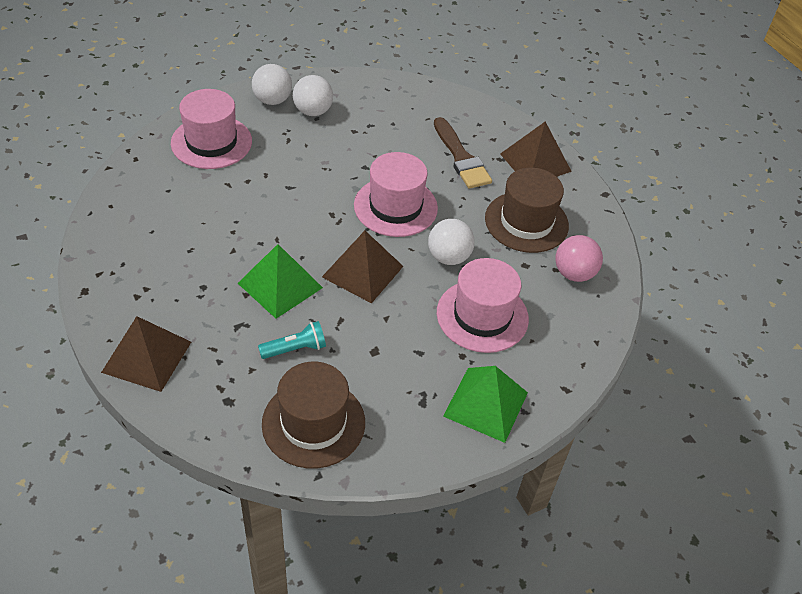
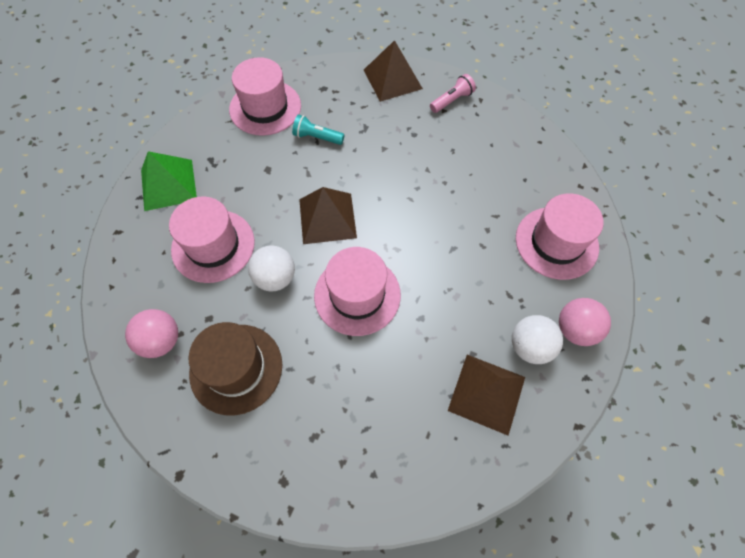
camera: 145 degrees right, 15 degrees up
green pyramid [238,244,323,319] -> none
white ball [252,64,292,105] -> pink ball [559,298,611,346]
turquoise flashlight [258,321,326,359] -> turquoise flashlight turned 75 degrees clockwise [292,115,345,145]
brown hat [262,362,365,468] -> pink hat [229,57,301,136]
brown brush [434,117,492,189] -> none
brown pyramid [500,122,572,177] -> brown pyramid moved to [448,355,525,436]
none -> pink flashlight [430,74,476,113]

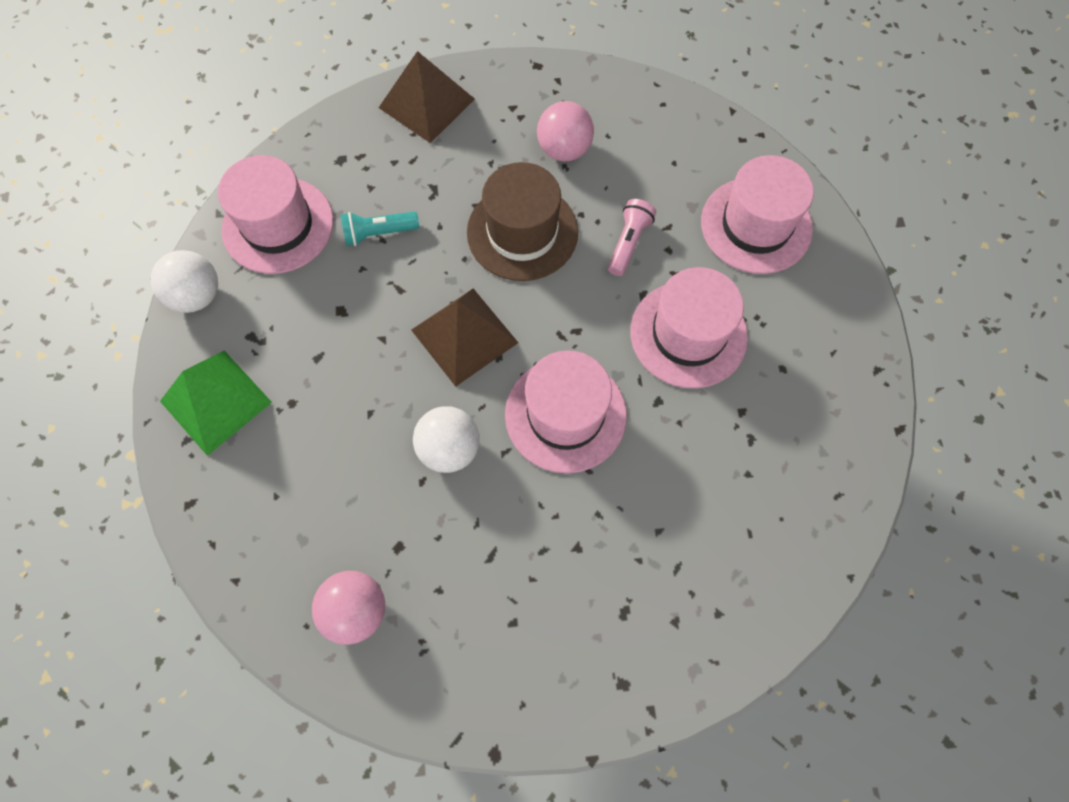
camera: 30 degrees left, 5 degrees up
pink hat [169,197,255,283] -> pink hat moved to [630,267,748,388]
brown hat [189,322,282,415] -> brown hat moved to [467,162,578,281]
pink flashlight [430,74,476,113] -> pink flashlight moved to [608,199,656,276]
brown pyramid [448,355,525,436] -> none
white ball [512,315,563,364] -> white ball moved to [151,250,218,313]
pink ball [559,298,611,346] -> pink ball moved to [537,101,594,162]

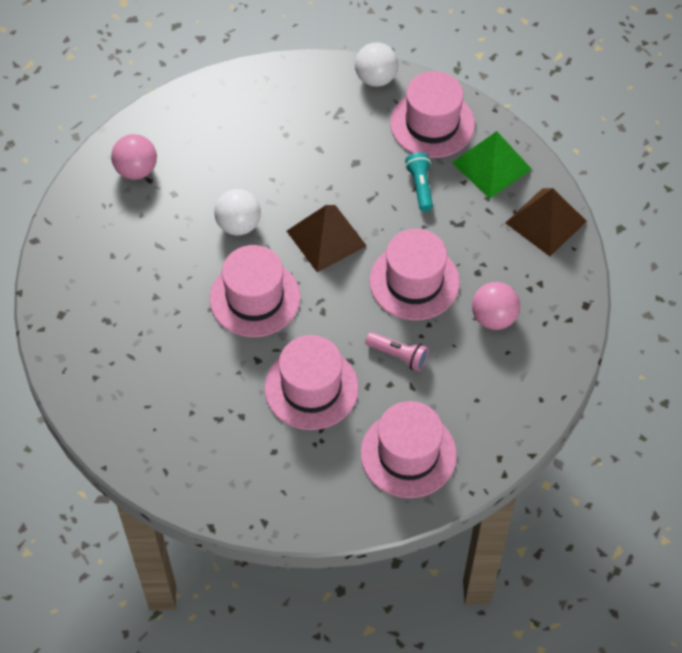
camera: 95 degrees right, 10 degrees down
green pyramid [160,351,272,456] -> green pyramid moved to [452,131,532,199]
brown hat [467,162,578,281] -> pink hat [369,229,460,320]

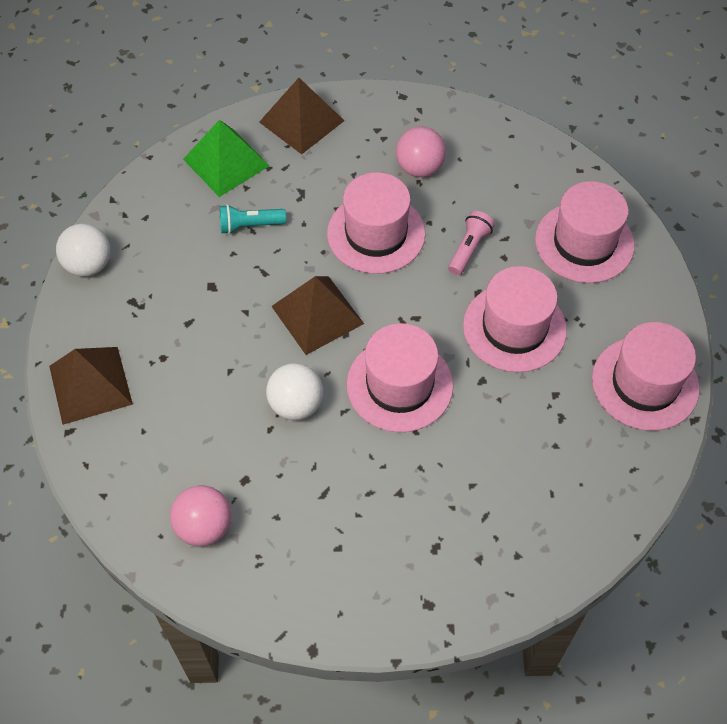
camera: 90 degrees left, 0 degrees up
pink hat [390,71,475,158] -> pink hat moved to [592,322,700,431]
none -> brown pyramid [49,347,133,425]

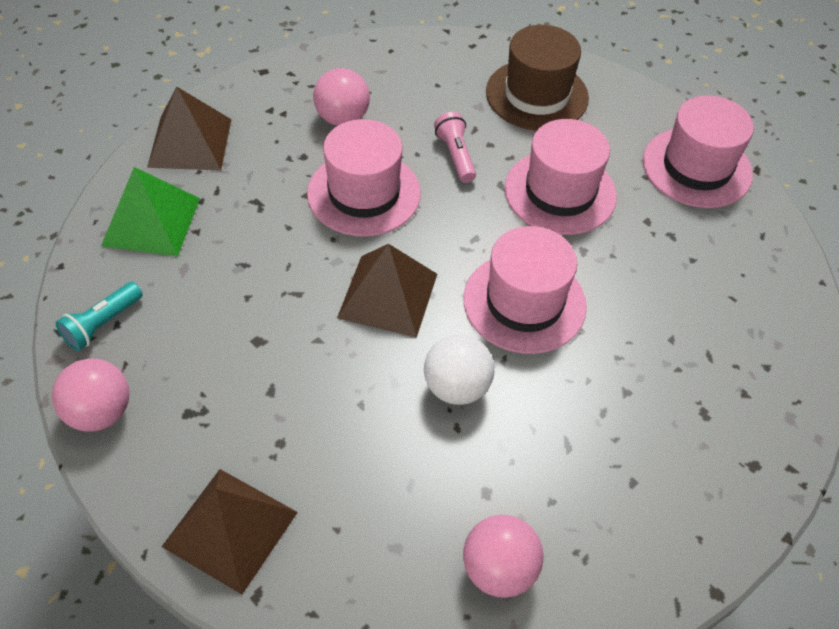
camera: 45 degrees left, 5 degrees down
white ball [56,224,110,277] -> pink ball [52,358,129,432]
turquoise flashlight [220,204,286,234] -> turquoise flashlight moved to [55,282,143,351]
pink hat [535,181,634,283] -> brown hat [486,25,589,131]

